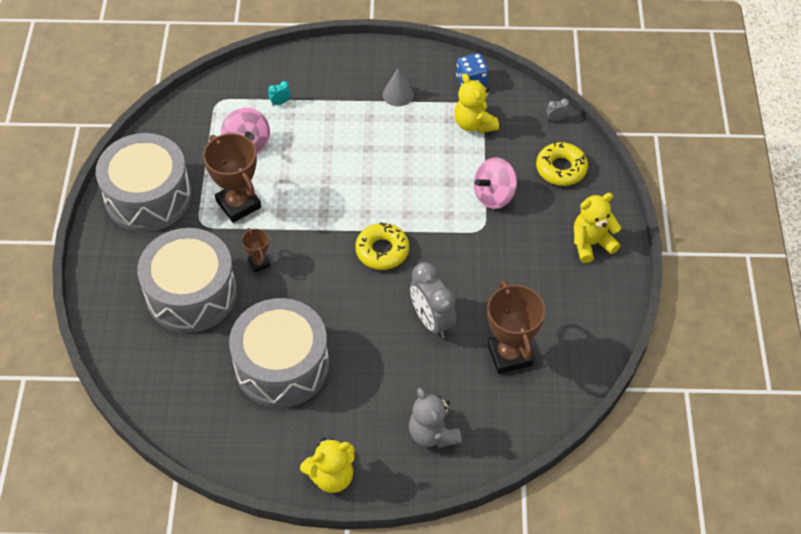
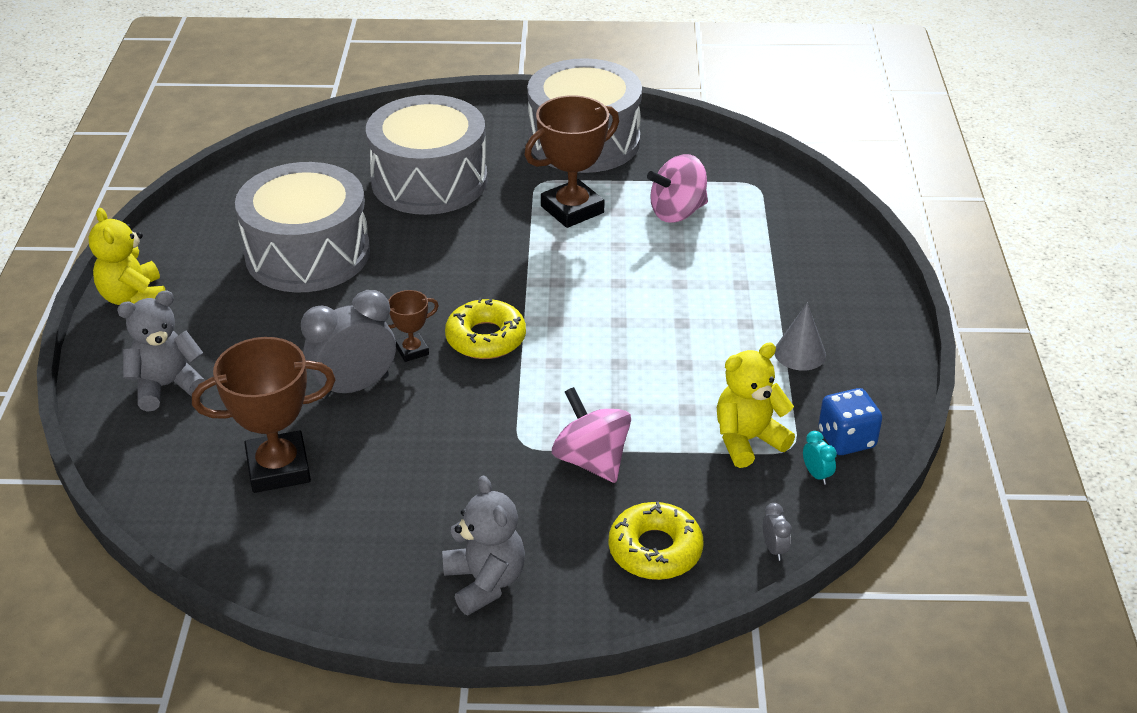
camera: 90 degrees right, 15 degrees down
brown trophy [242,228,270,273] -> brown trophy moved to [388,290,439,362]
turquoise clock [268,81,291,106] -> turquoise clock moved to [803,431,837,485]
yellow teddy bear [574,193,621,263] -> grey teddy bear [442,475,525,615]

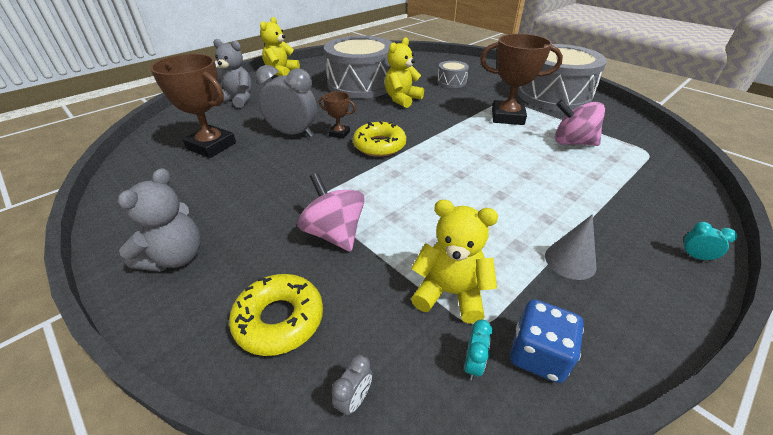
camera: 45 degrees right, 0 degrees up
grey drum [366,95,488,215] -> grey drum [437,61,469,88], size x0.45
pink spinning top [552,387,631,483] -> pink spinning top turned 45 degrees counterclockwise [297,173,365,252]
none -> yellow teddy bear [385,37,424,108]
none -> turquoise clock [680,222,737,262]

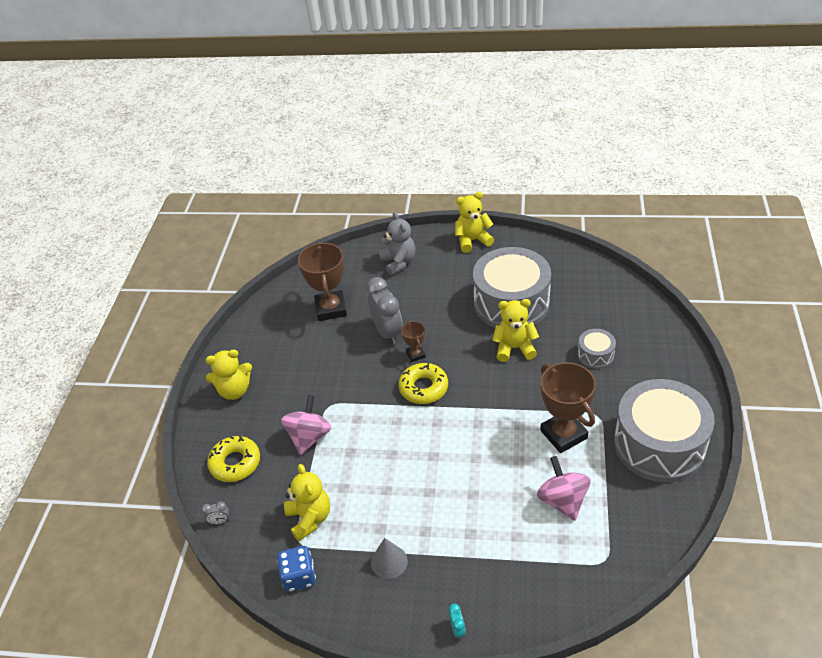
camera: 55 degrees right, 5 degrees up
grey teddy bear [118,168,201,272] -> yellow teddy bear [206,349,252,400]
turquoise clock [464,320,492,380] -> none

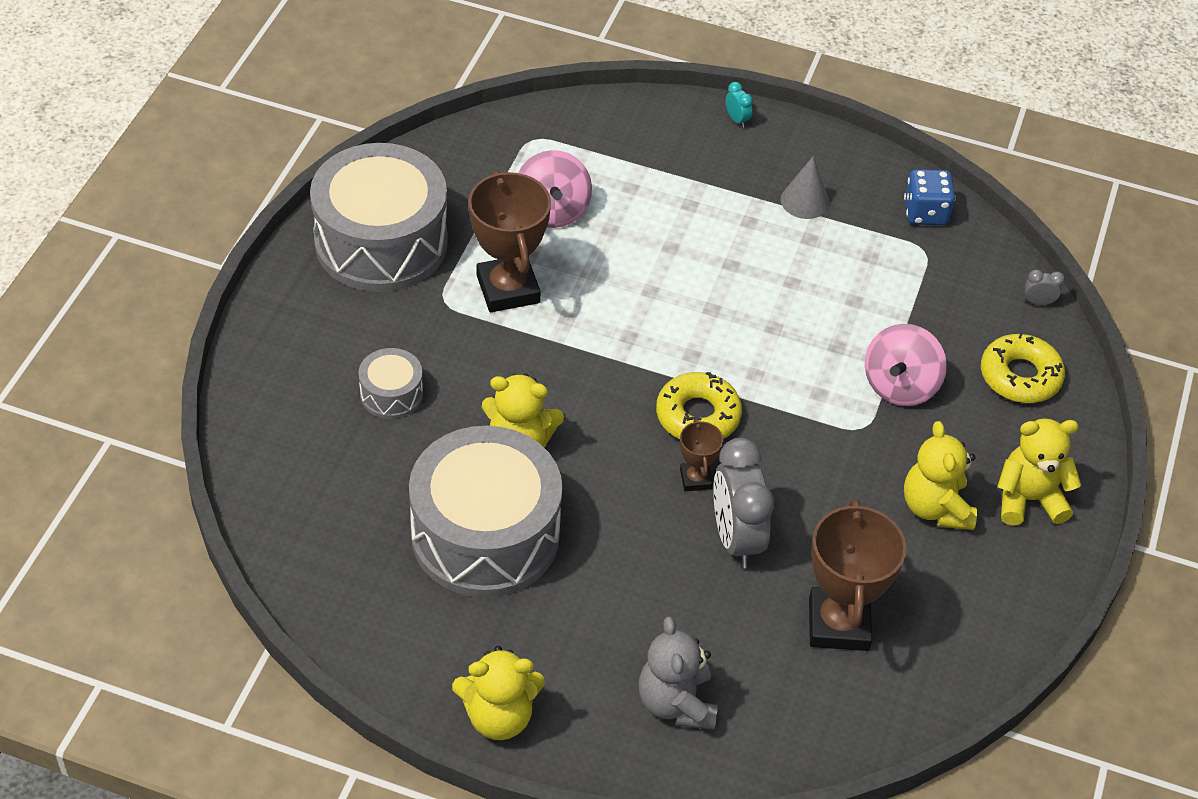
camera: 175 degrees left, 5 degrees up
yellow teddy bear [284,464,330,541] -> yellow teddy bear moved to [904,421,977,530]
turquoise clock [449,604,466,640] -> turquoise clock turned 150 degrees clockwise [725,82,753,128]

